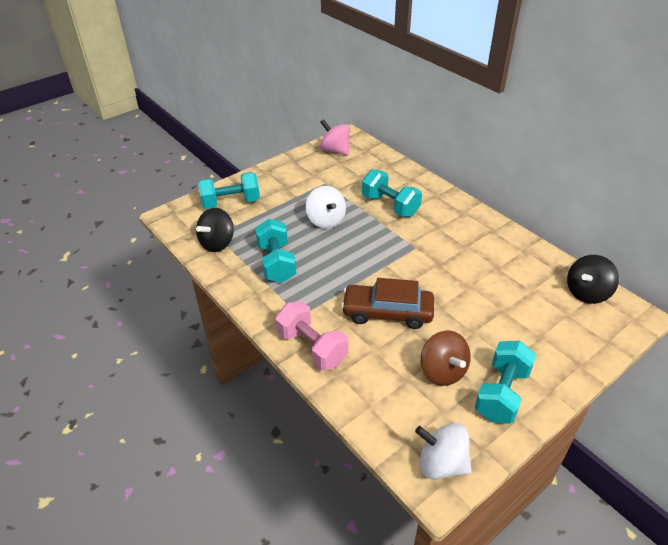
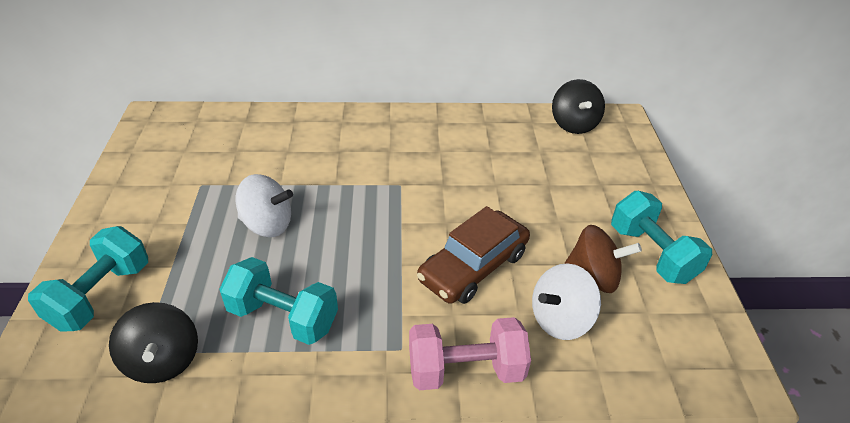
camera: 55 degrees left, 0 degrees up
pink spinning top [320,119,350,156] -> none
turquoise dumbbell [362,169,422,217] -> none
white spinning top [415,423,472,480] -> white spinning top moved to [532,264,601,340]

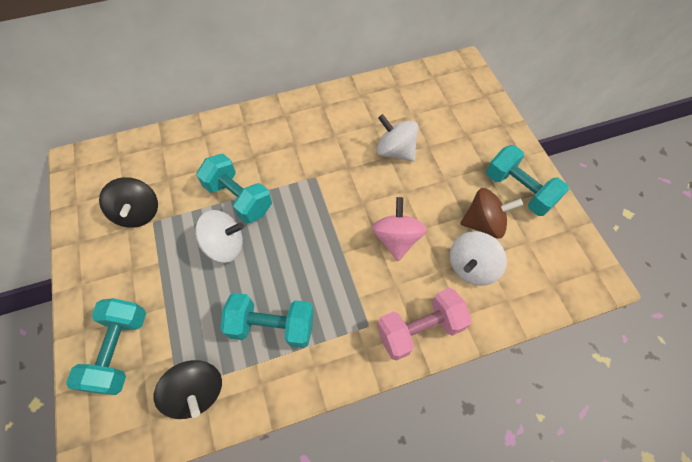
camera: 15 degrees left, 20 degrees up
brown car [417,206,530,304] -> pink spinning top [372,197,427,261]
black spinning top [552,79,605,134] -> black spinning top moved to [99,177,158,228]
none -> turquoise dumbbell [196,154,272,224]
none -> white spinning top [377,114,418,162]

